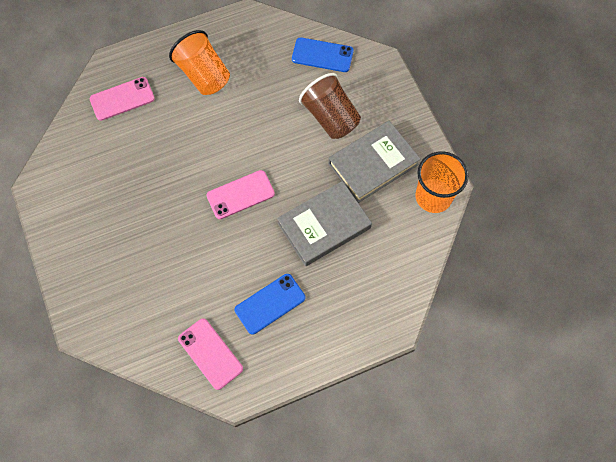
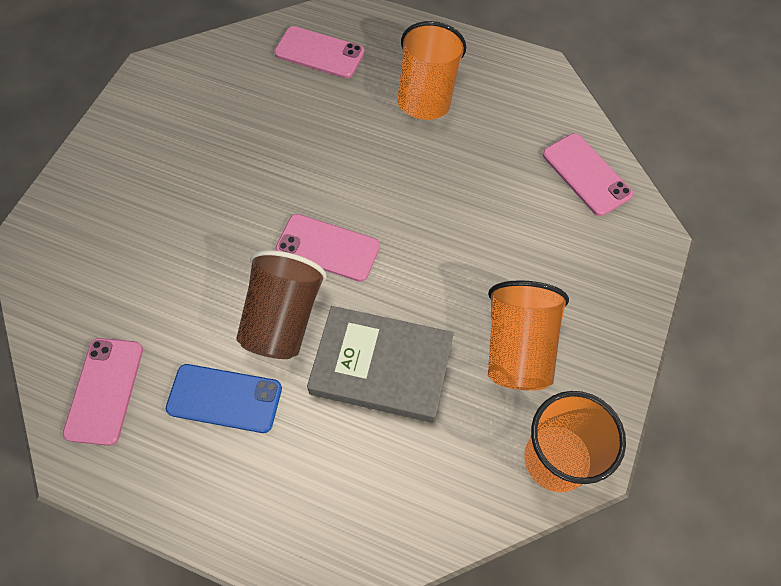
camera: 45 degrees right, 5 degrees down
blue phone [292,37,354,72] -> pink phone [542,133,633,216]
brown cup [299,73,361,139] -> brown cup moved to [236,250,327,359]
grey book [328,121,420,203] -> orange cup [488,280,569,391]

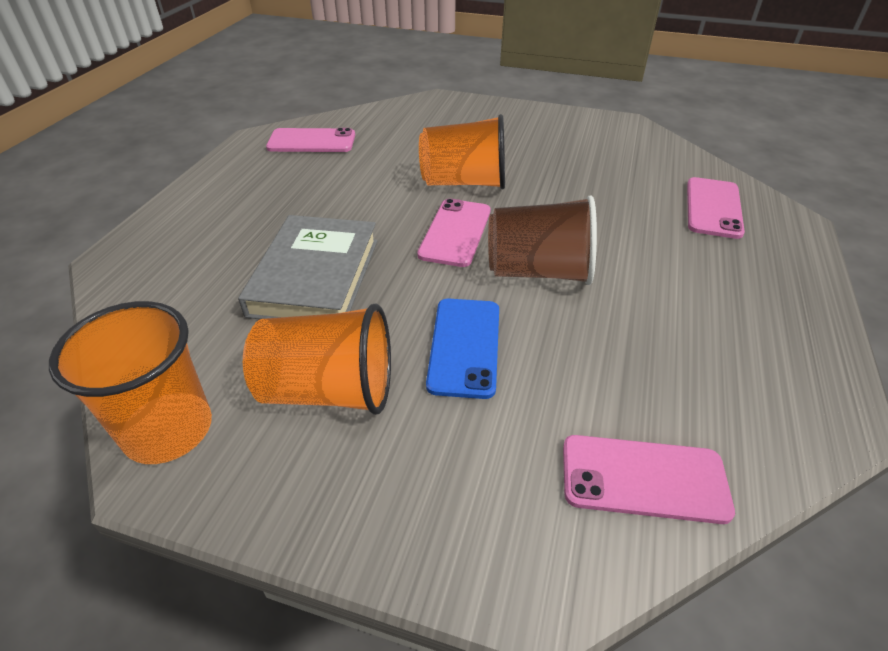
camera: 85 degrees right, 20 degrees down
blue phone [166,364,282,433] -> blue phone moved to [426,299,499,399]
brown cup [236,250,327,359] -> brown cup moved to [488,195,597,285]
orange cup [397,21,466,120] -> orange cup moved to [419,114,505,189]
pink phone [542,133,633,216] -> pink phone turned 45 degrees clockwise [563,435,735,524]

